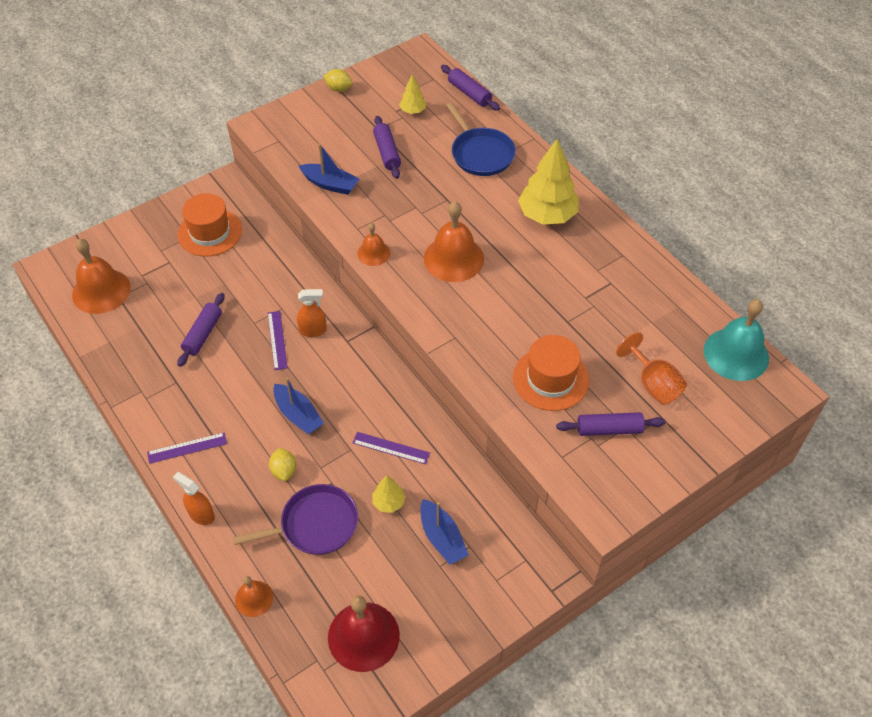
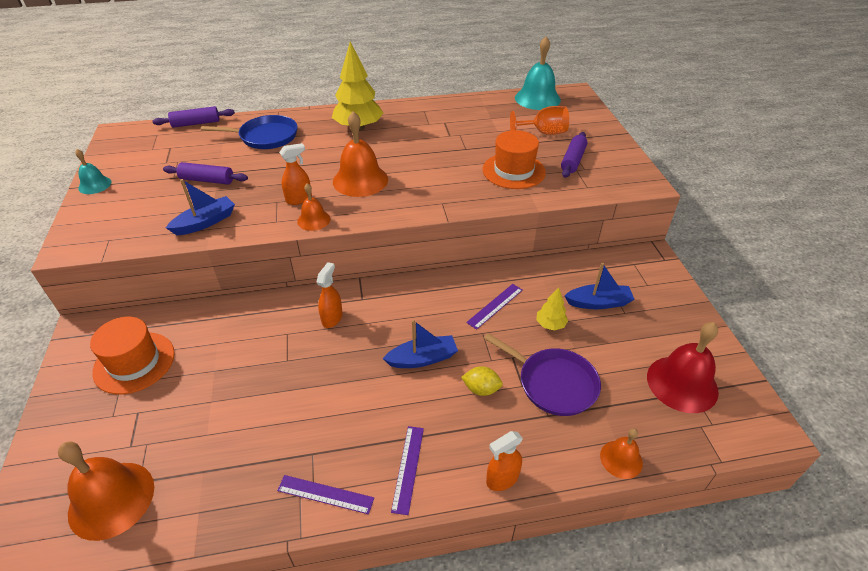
camera: 65 degrees left, 10 degrees down
purple rolling pin [177,293,225,367] -> none
purple pan [233,484,358,555] -> purple pan turned 120 degrees clockwise [484,333,601,416]
purple ruler [268,311,288,370] -> purple ruler moved to [277,475,374,514]
yellow lemon [323,69,352,92] -> turquoise bell [75,149,111,194]
yellow tree [399,75,426,114] -> none
none -> orange spray bottle [279,143,312,205]

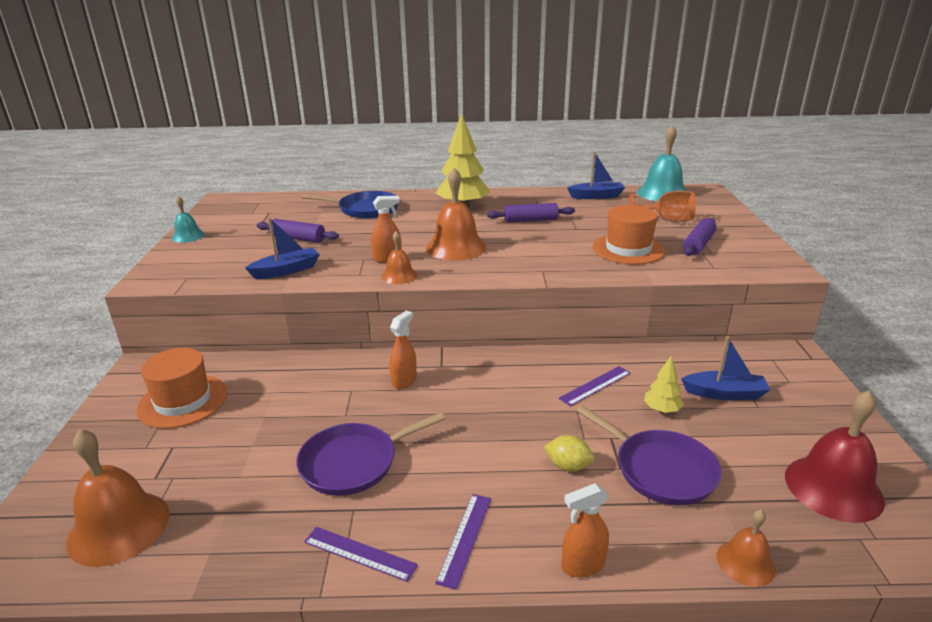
camera: 10 degrees right, 15 degrees down
purple rolling pin [152,106,235,128] -> purple rolling pin moved to [487,203,575,223]
blue boat [383,320,458,368] -> blue boat moved to [567,151,625,199]
none -> purple pan [296,412,445,496]

